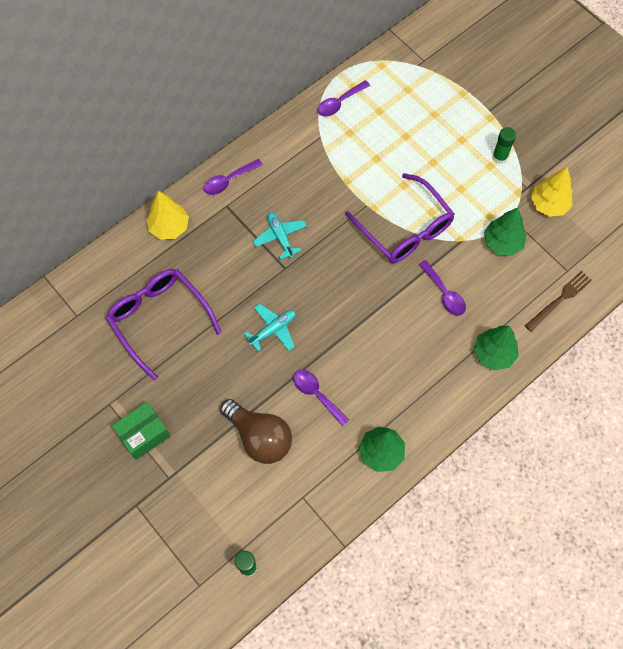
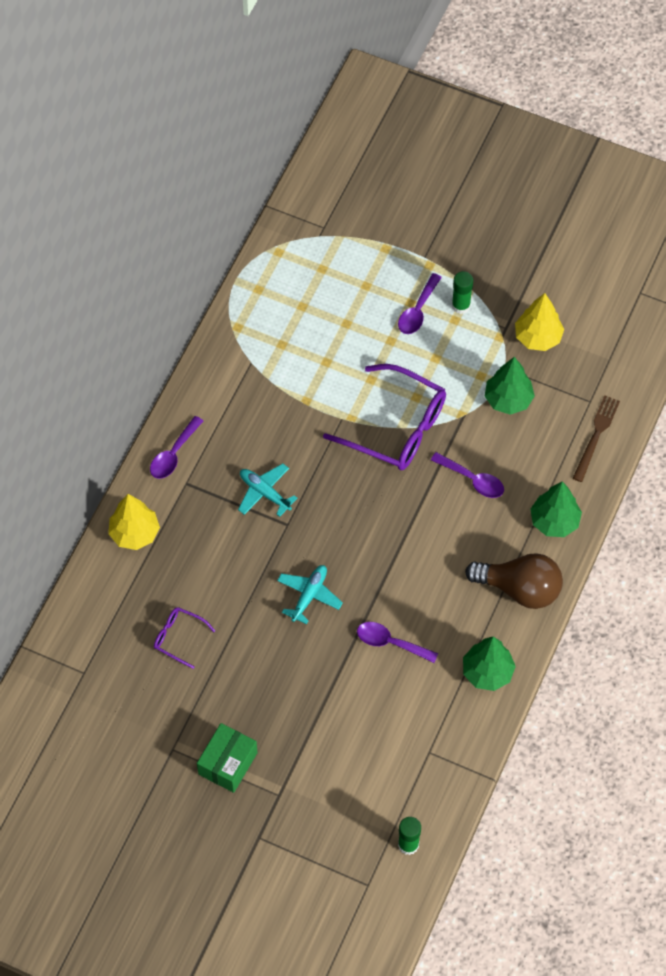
camera: 25 degrees left, 5 degrees down
purple glasses [106,269,222,381] -> purple glasses [154,607,215,669], size x0.48
brown light bulb [220,399,292,464] -> brown light bulb moved to [465,553,563,609]
purple spoon [317,80,370,117] -> purple spoon moved to [398,273,442,334]

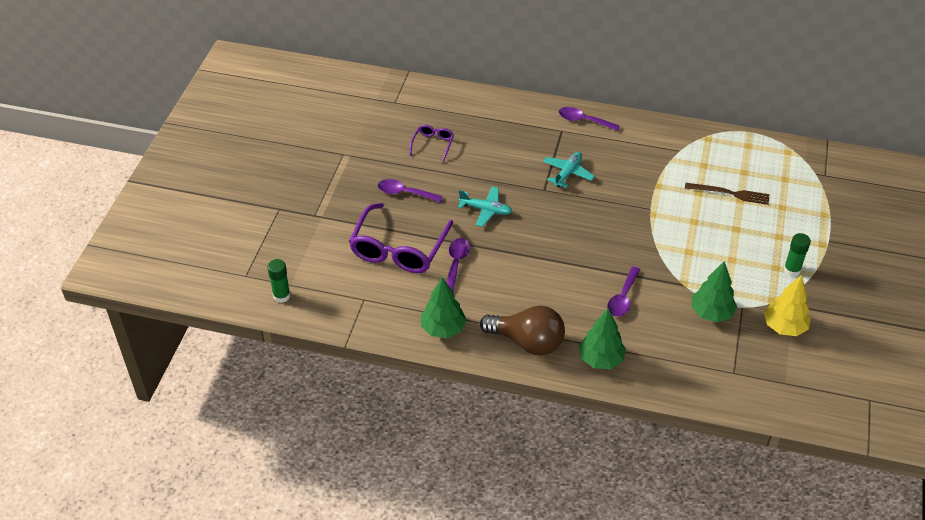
camera: 80 degrees right, 15 degrees down
yellow tree [108,494,160,550] -> none
green box [197,723,258,793] -> none
purple glasses [323,364,446,470] -> purple glasses moved to [349,203,453,273]
purple spoon [398,273,442,334] -> purple spoon moved to [378,179,443,202]
brown light bulb [465,553,563,609] -> brown light bulb turned 75 degrees counterclockwise [480,306,565,355]
brown fork [573,395,620,482] -> brown fork moved to [685,183,769,205]

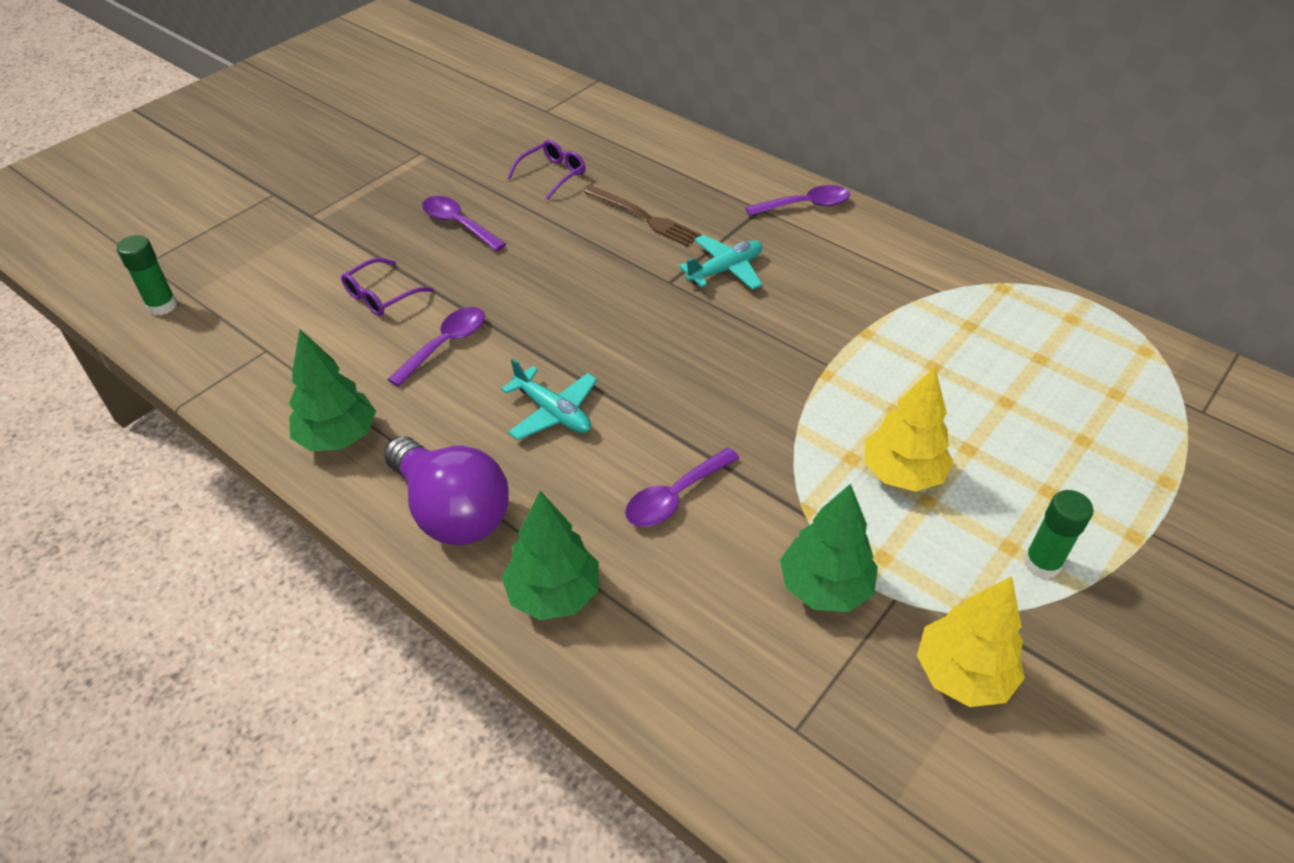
camera: 25 degrees right, 0 degrees up
purple glasses [349,203,453,273] -> purple glasses [341,258,433,316], size x0.48
turquoise plane [458,187,512,227] -> turquoise plane moved to [501,358,597,440]
brown light bulb [480,306,565,355] -> purple light bulb [384,436,509,545]
purple spoon [559,107,620,131] -> purple spoon turned 120 degrees clockwise [745,185,850,216]
brown fork [685,183,769,205] -> brown fork moved to [584,186,701,247]
none -> yellow tree [864,367,953,492]

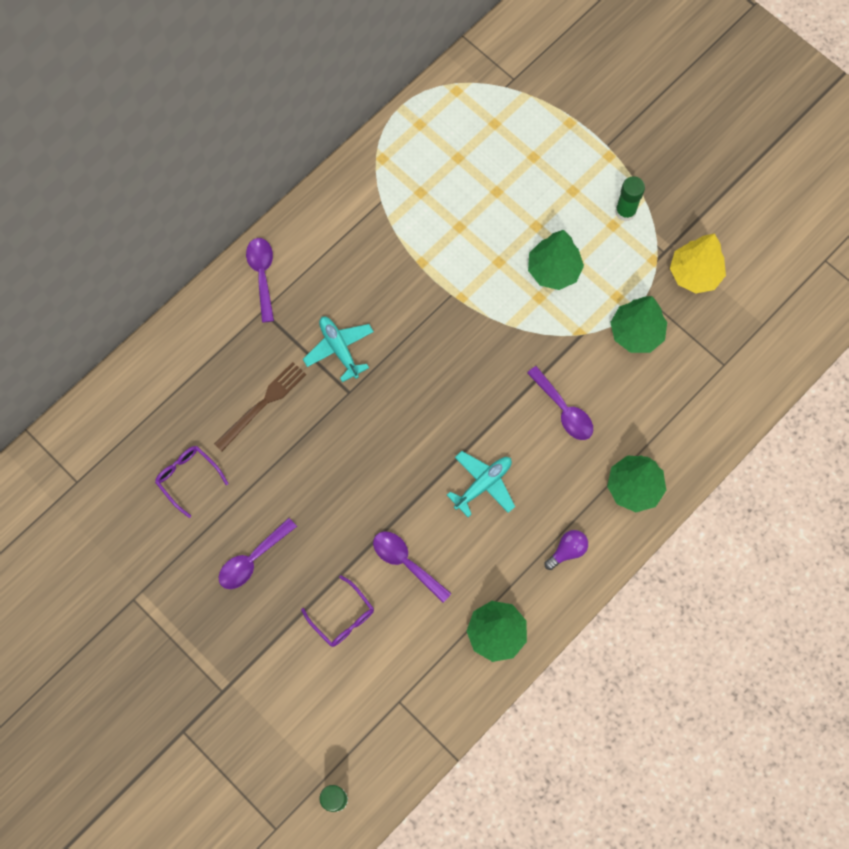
camera: 85 degrees left, 25 degrees up
purple light bulb [384,436,509,545] -> purple light bulb [545,530,588,570], size x0.45
yellow tree [864,367,953,492] -> green tree [528,230,584,290]

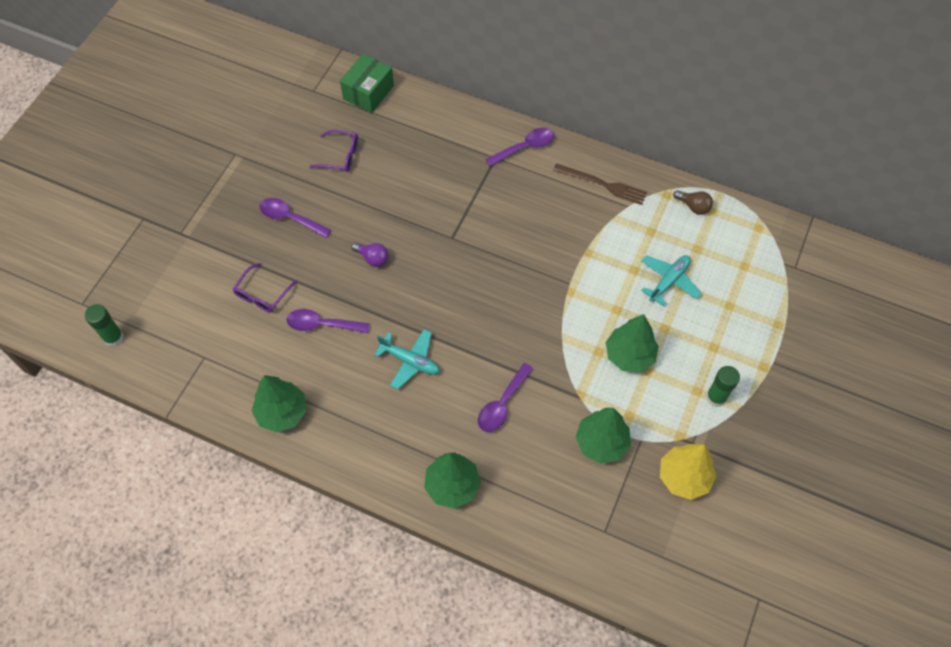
camera: 70 degrees right, 10 degrees down
purple glasses [155,446,229,518] -> purple glasses turned 75 degrees clockwise [309,129,358,172]
brown fork [214,362,306,451] -> brown fork moved to [553,163,647,205]
turquoise plane [303,317,374,382] -> turquoise plane moved to [641,255,702,306]
purple spoon [373,531,452,603] -> purple spoon turned 105 degrees counterclockwise [287,309,370,333]
purple light bulb [545,530,588,570] -> purple light bulb moved to [352,242,389,267]
none -> green box [340,54,394,113]
none -> brown light bulb [673,190,713,215]

